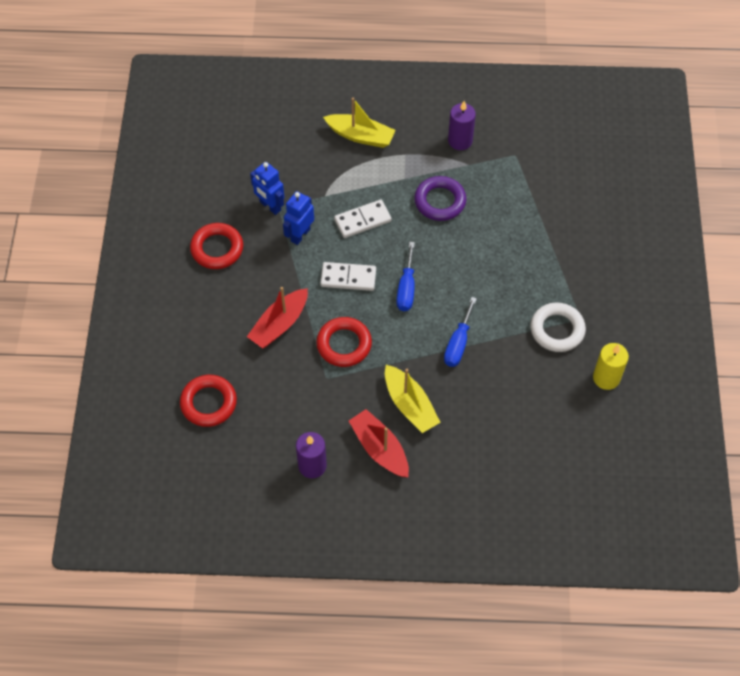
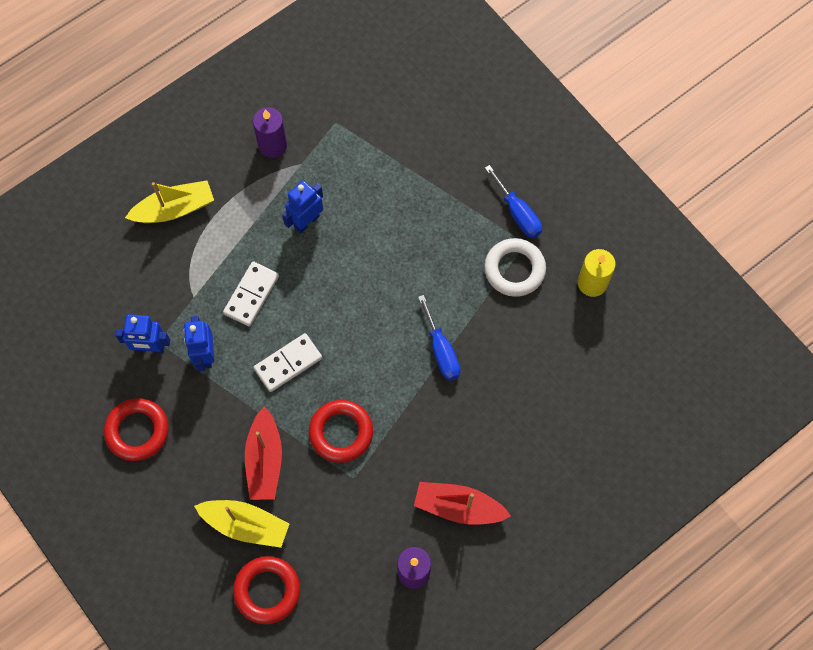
camera: 40 degrees left, 10 degrees up
yellow boat [385,365,441,433] -> yellow boat moved to [194,500,290,548]
blue screwdriver [396,242,415,311] -> blue screwdriver moved to [485,165,542,238]
purple ring [414,176,466,221] -> blue robot [282,180,323,233]

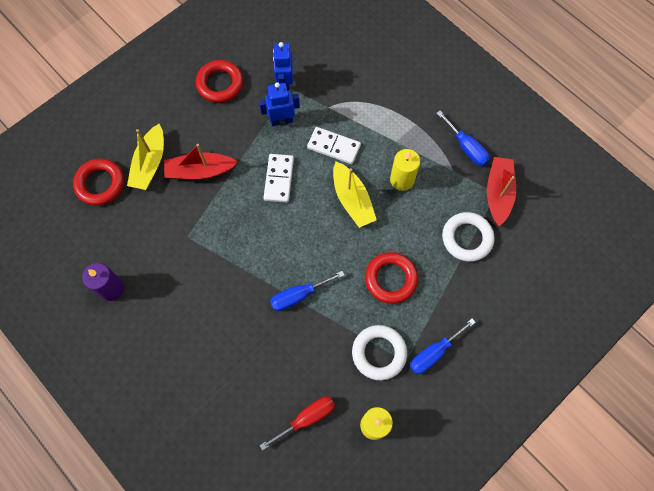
camera: 85 degrees right, 0 degrees up
yellow boat [125,180,214,223] -> yellow boat moved to [333,162,377,228]
purple candle [253,107,287,158] -> blue screwdriver [436,111,490,166]
white domino [254,333,322,392] -> white domino turned 45 degrees clockwise [264,154,294,203]
blue robot [282,180,323,233] -> yellow candle [390,149,420,191]
red ring [309,400,373,463] -> red ring moved to [365,252,418,304]
red boat [414,482,511,525] -> red boat moved to [487,157,516,226]
none -> red screwdriver [259,396,335,451]
none -> white ring [442,212,495,262]

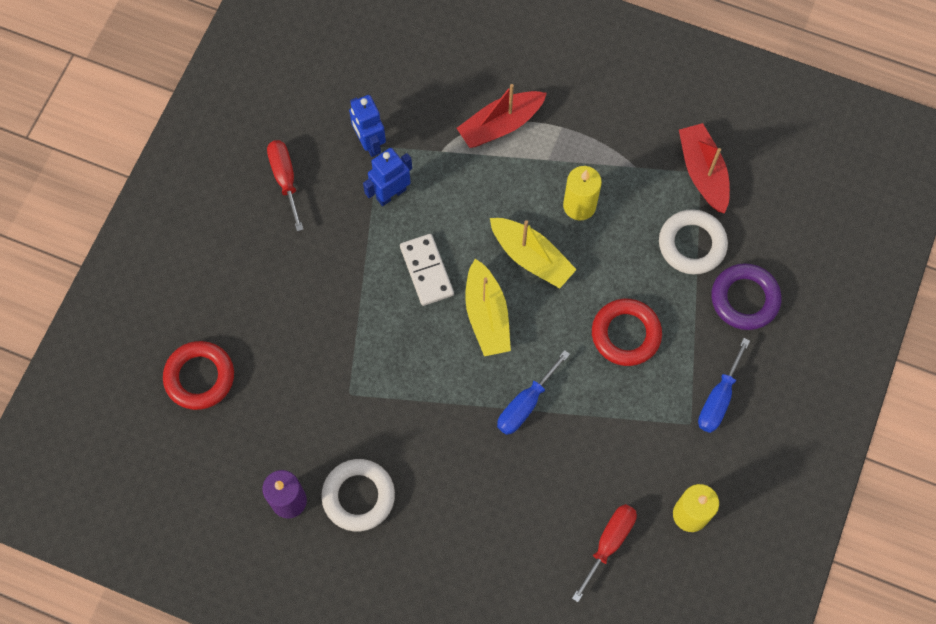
camera: 25 degrees left, 0 degrees up
yellow boat [127,124,164,190] -> yellow boat moved to [465,259,511,356]
red boat [164,144,238,179] -> red boat moved to [457,84,547,148]
red ring [196,60,243,103] -> red screwdriver [267,140,304,231]
white domino [307,127,361,164] -> none
white ring [352,325,407,380] -> white ring moved to [321,459,395,531]
blue screwdriver [436,111,490,166] -> none
none -> purple ring [711,263,781,330]

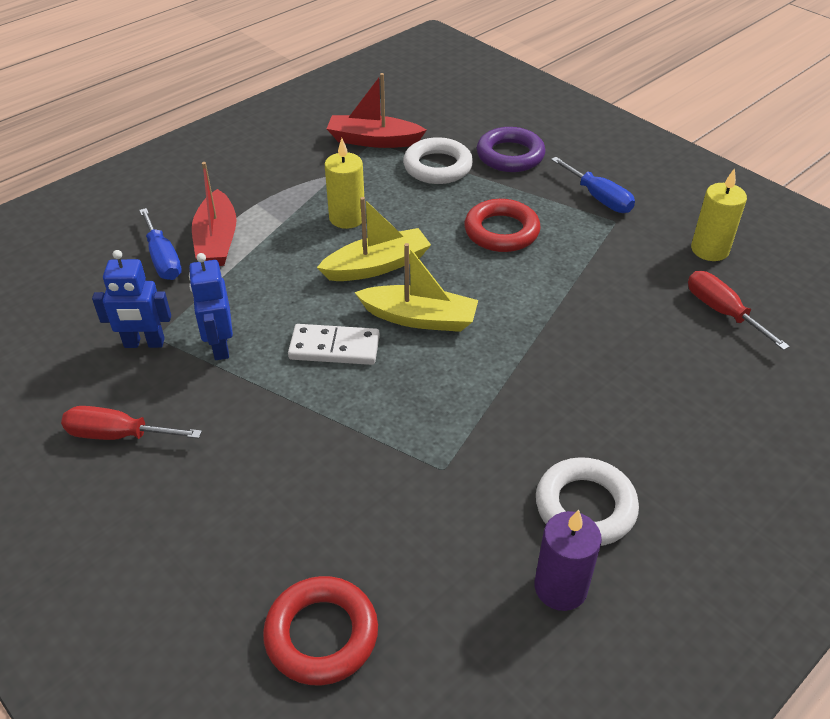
camera: 65 degrees left, 25 degrees down
blue screwdriver [497,350,570,435] -> blue screwdriver moved to [139,208,182,280]

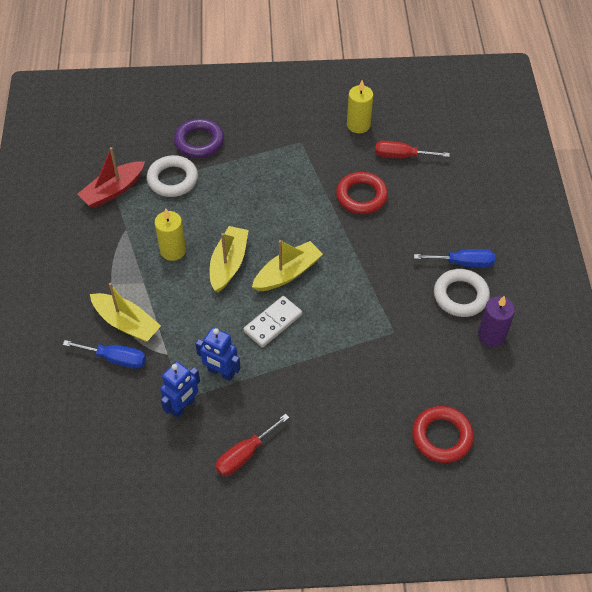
camera: 50 degrees left, 10 degrees up
red boat [192,162,237,266] -> yellow boat [90,283,161,342]
red ring [464,199,540,252] -> red ring moved to [336,172,388,214]
blue screwdriver [551,157,635,213] -> blue screwdriver moved to [414,249,495,268]

